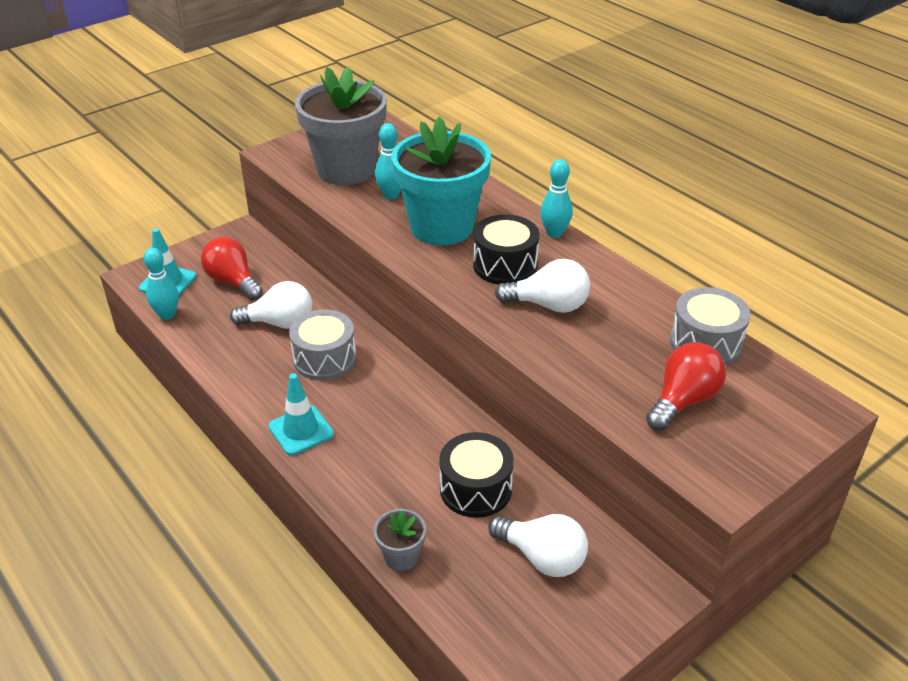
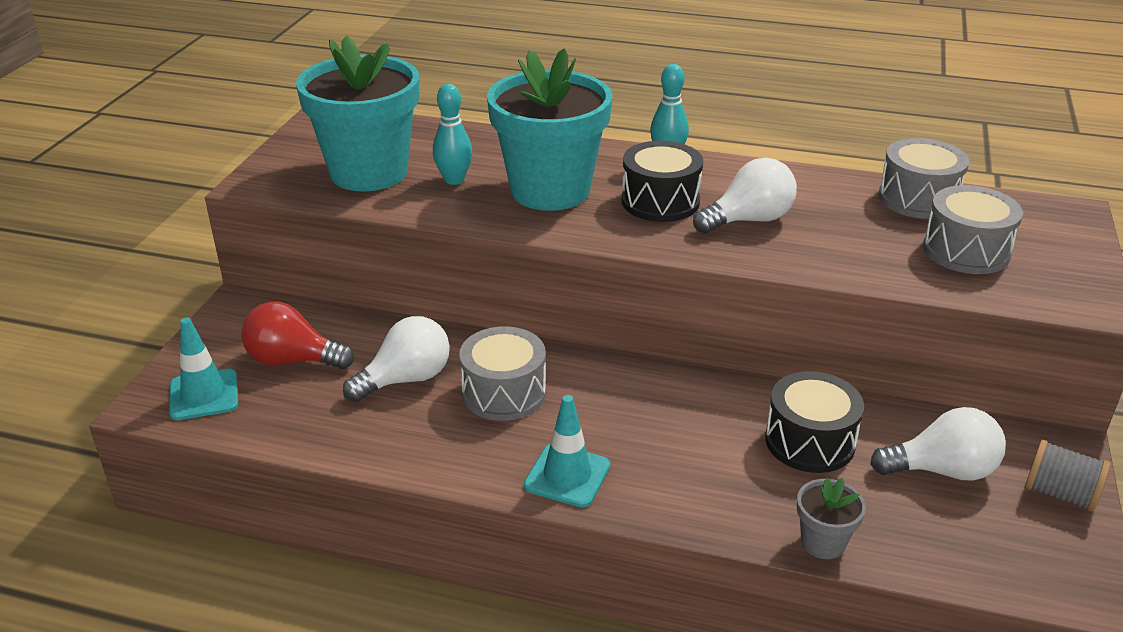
camera: 35 degrees left, 5 degrees down
turquoise bowling pin [144,248,179,320] -> none
grey flower pot [295,67,387,185] -> turquoise flower pot [296,36,419,191]
red light bulb [646,342,726,430] -> grey drum [923,185,1023,274]
none -> grey spool [1025,440,1110,512]

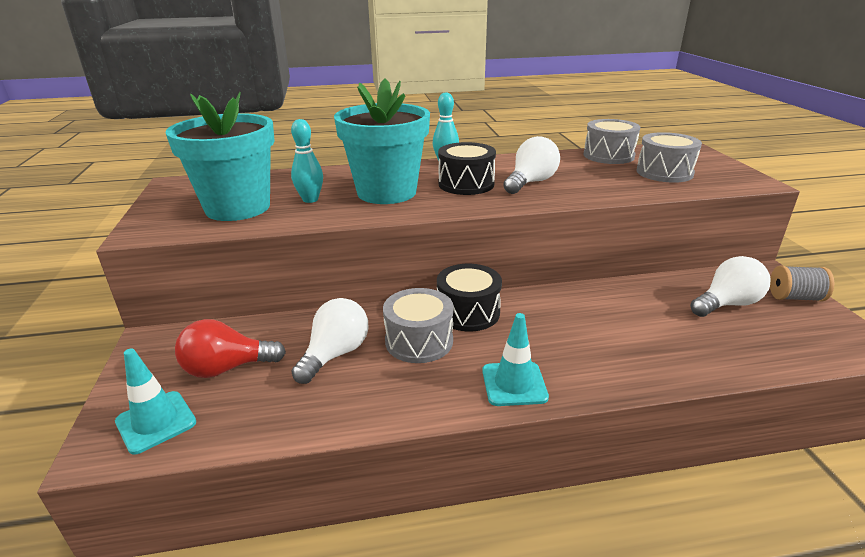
camera: 25 degrees left, 5 degrees down
black drum [765,371,864,473] -> black drum moved to [437,264,502,331]
grey flower pot [797,478,866,559] -> none

